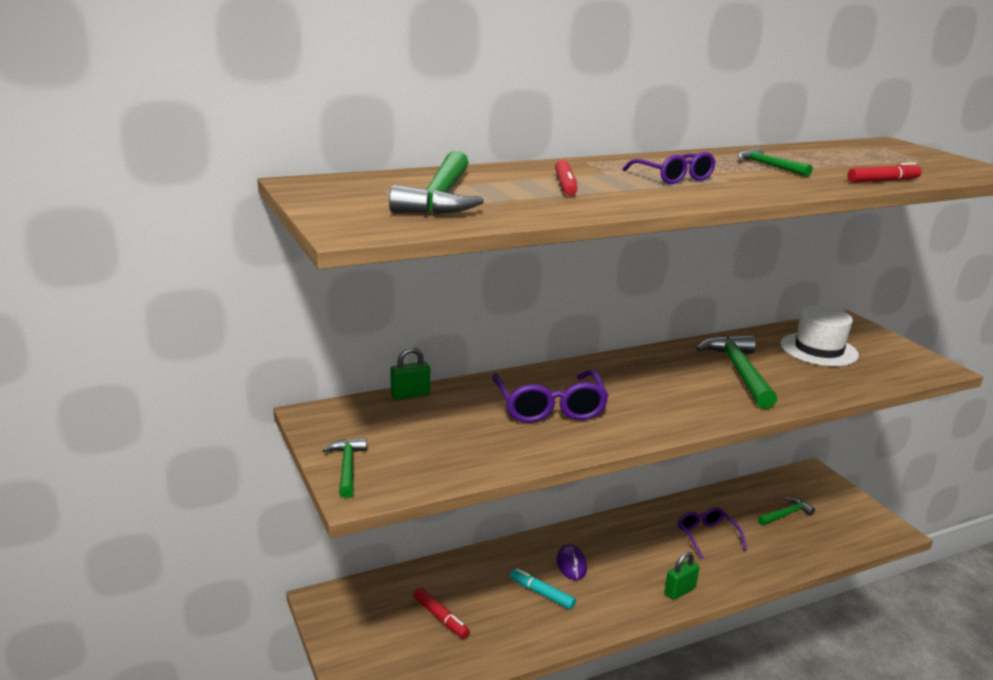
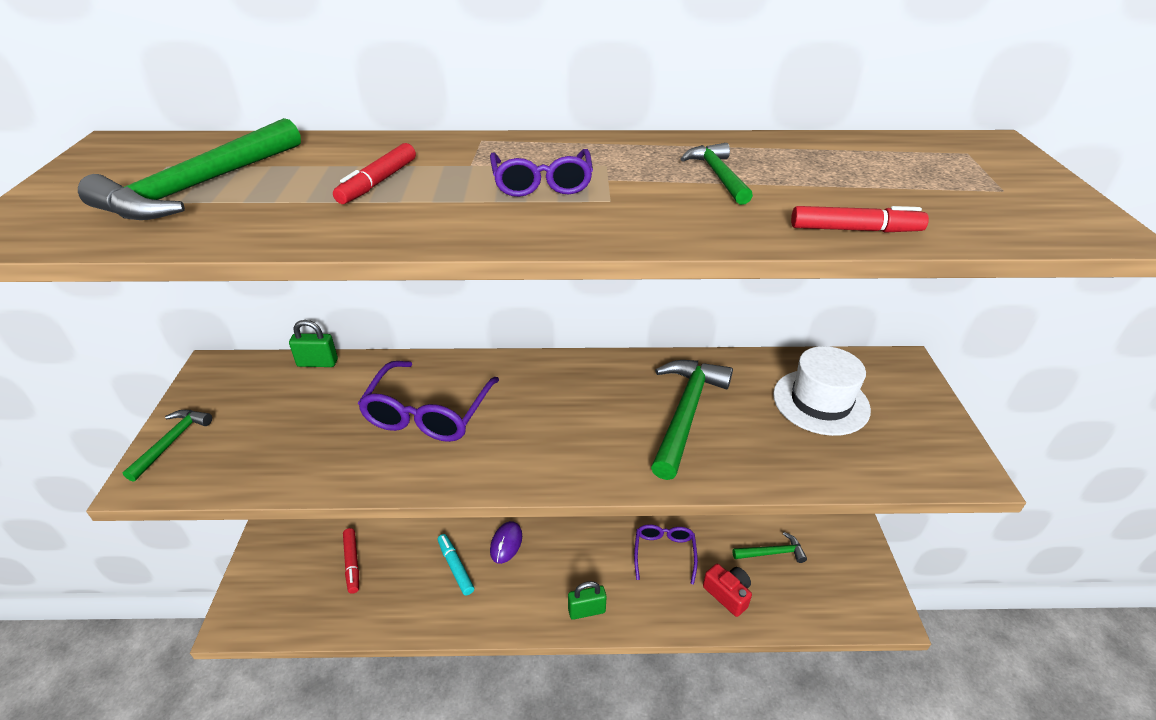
camera: 25 degrees right, 15 degrees up
none -> red camera [703,564,752,617]

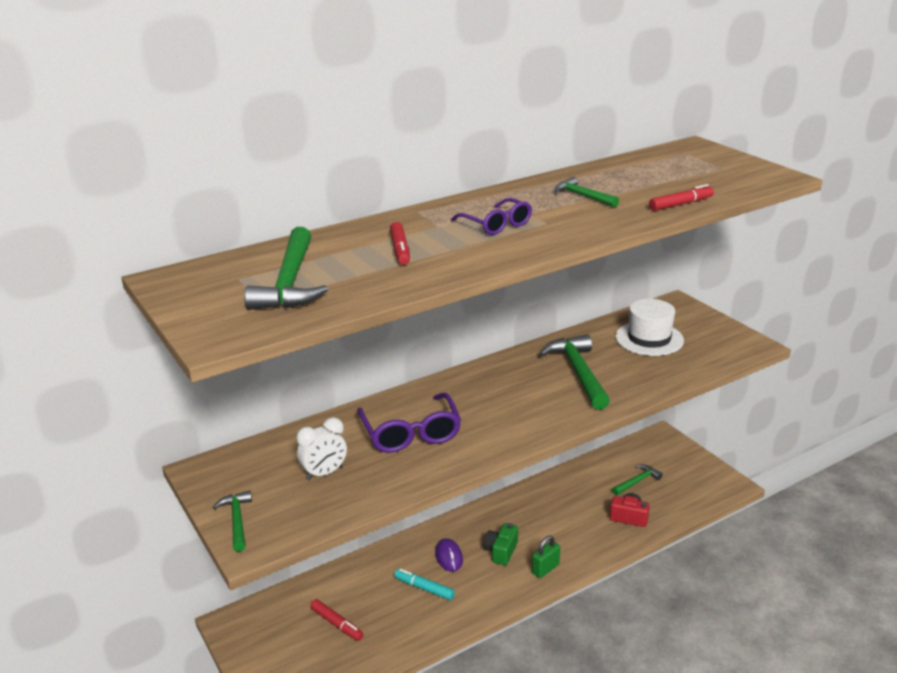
camera: 30 degrees left, 10 degrees down
green padlock [289,320,338,367] -> none
purple glasses [634,524,698,585] -> none
none -> white clock [296,417,347,480]
none -> green camera [484,523,518,565]

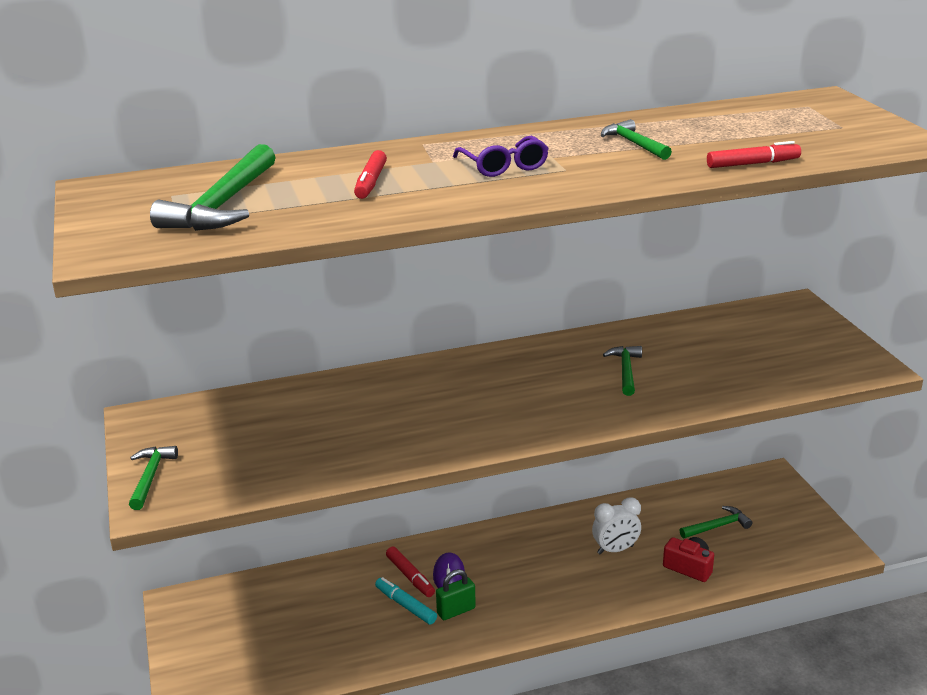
camera: 15 degrees right, 0 degrees up
white clock [296,417,347,480] -> white clock moved to [592,497,641,555]
red marker [310,599,363,641] -> red marker moved to [386,547,435,597]
purple glasses [357,392,461,453] -> none
green camera [484,523,518,565] -> none
green padlock [532,536,560,578] -> green padlock moved to [436,569,476,620]
green hammer [539,334,610,410] -> green hammer [603,346,642,396], size x0.55
white hat [615,299,684,356] -> none

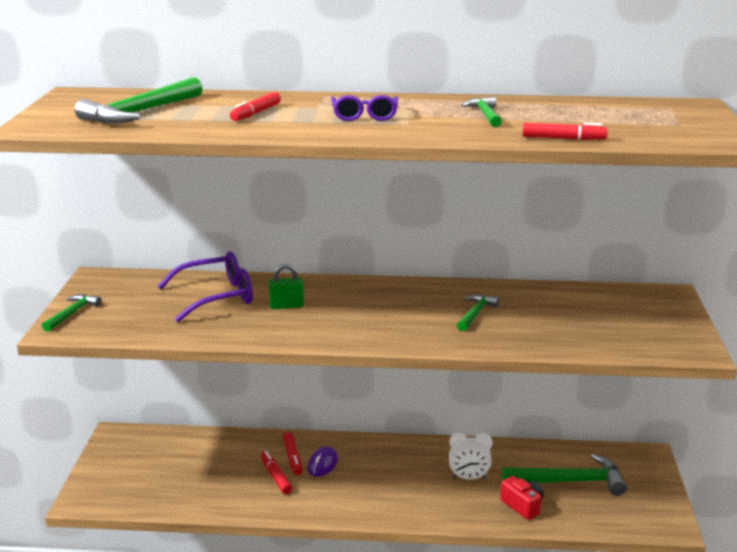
camera: 20 degrees right, 5 degrees down
turquoise marker [375,577,437,625] -> red marker [261,451,292,494]
green padlock [436,569,476,620] -> green padlock moved to [269,264,304,309]
green hammer [680,506,752,538] -> green hammer [501,454,627,496], size x1.82
none -> purple glasses [158,252,253,322]

